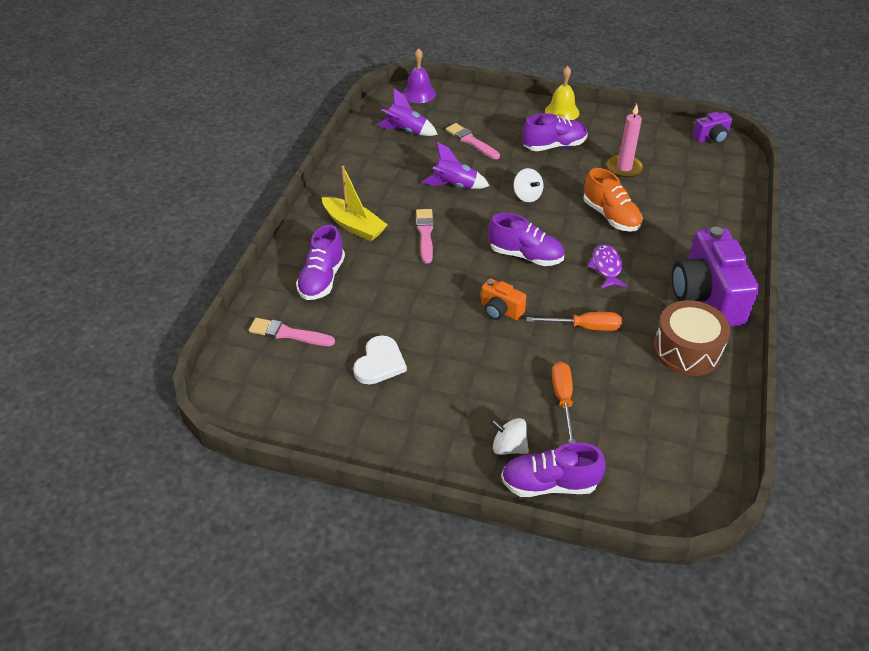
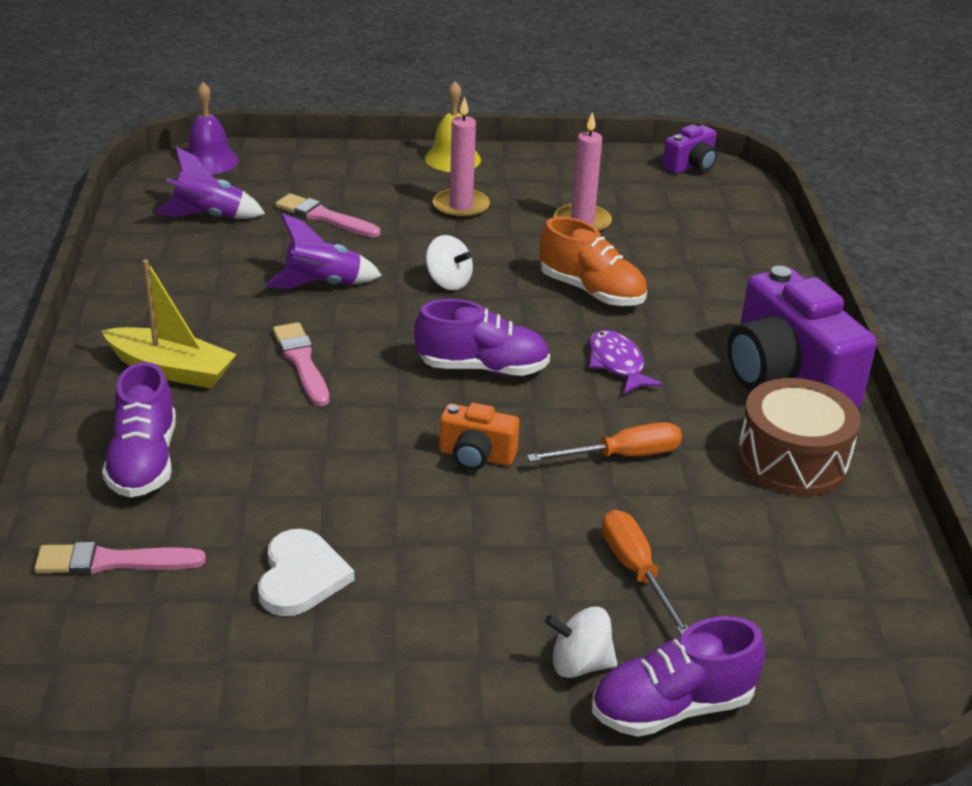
camera: 20 degrees left, 10 degrees down
purple shoe [522,113,588,151] -> pink candle [433,97,490,219]

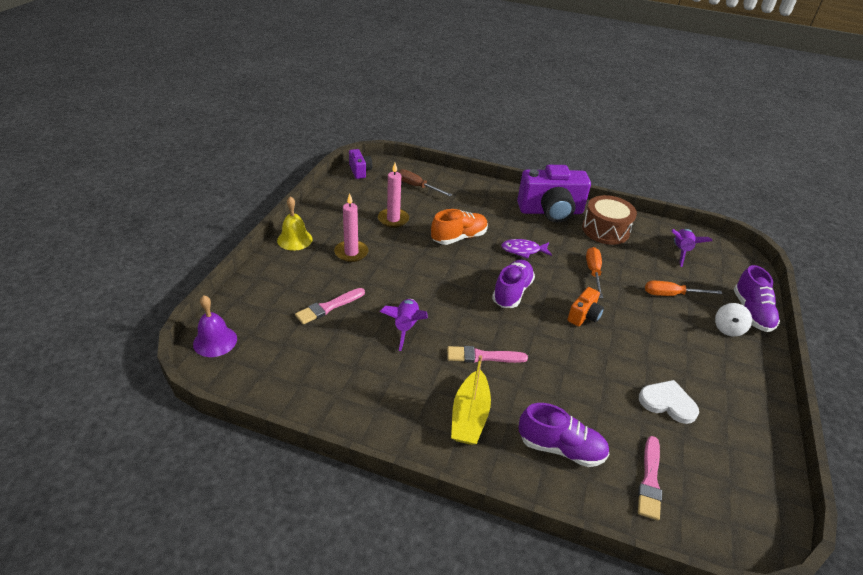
camera: 70 degrees left, 5 degrees up
yellow boat [101,259,237,388] -> yellow boat turned 150 degrees clockwise [451,355,491,445]
purple rocket [155,147,265,219] -> purple rocket moved to [671,229,712,267]
white spinning top [426,235,473,290] -> none
none -> brown screwdriver [398,169,452,196]

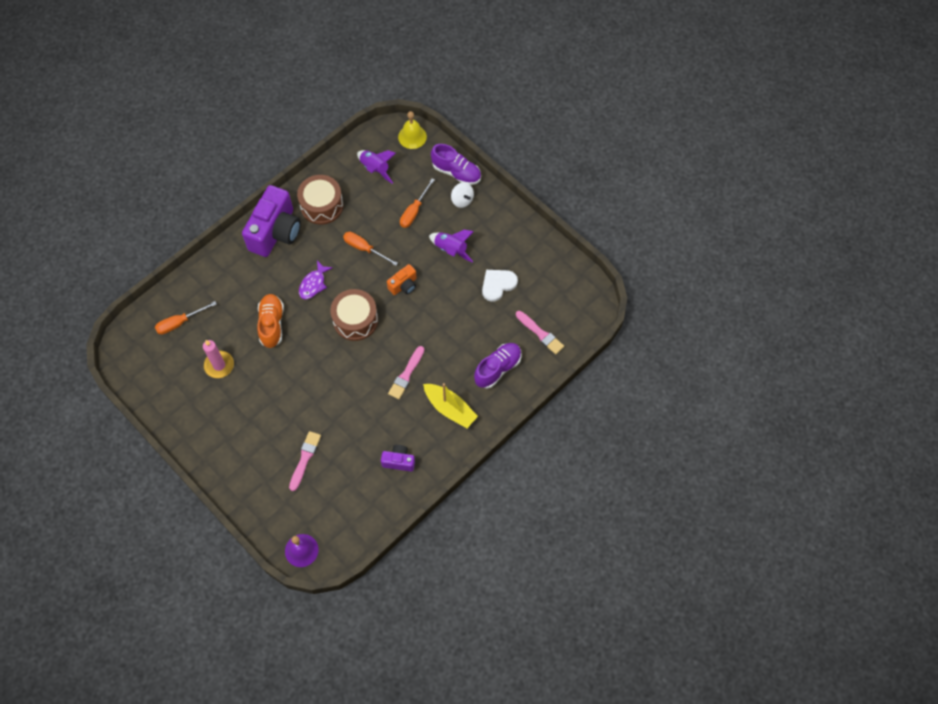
camera: 60 degrees left, 25 degrees up
yellow bell [277,196,313,251] -> yellow bell moved to [398,111,427,149]
pink brush [295,288,365,324] -> pink brush turned 150 degrees counterclockwise [289,431,321,491]
pink candle [334,193,368,262] -> none
purple camera [349,149,372,179] -> purple camera moved to [381,445,415,472]
purple rocket [380,299,428,351] -> purple rocket moved to [429,230,474,262]
brown screwdriver [398,169,452,196] -> orange screwdriver [155,301,217,335]
purple shoe [492,260,535,308] -> brown drum [330,289,378,341]
orange camera [567,287,604,327] -> orange camera turned 75 degrees clockwise [387,264,417,295]

